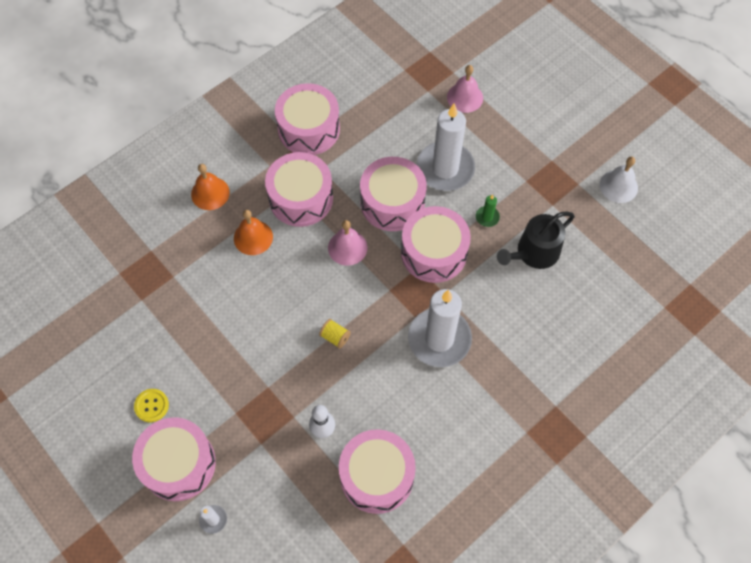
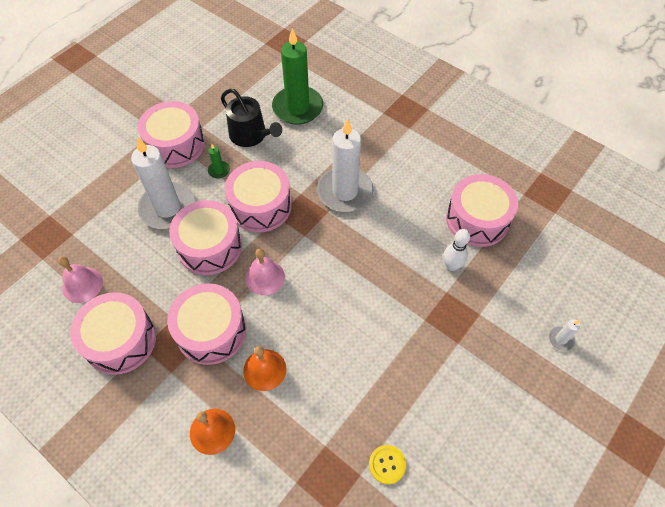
camera: 100 degrees left, 5 degrees down
pink drum [132,417,216,501] -> pink drum moved to [138,101,205,168]
yellow button [134,389,169,422] -> yellow button moved to [369,445,406,484]
yellow spool [319,319,351,349] -> none
pink bell [447,65,483,113] -> pink bell moved to [58,256,103,303]
white bell [600,156,638,203] -> none
none -> green candle [272,28,323,124]

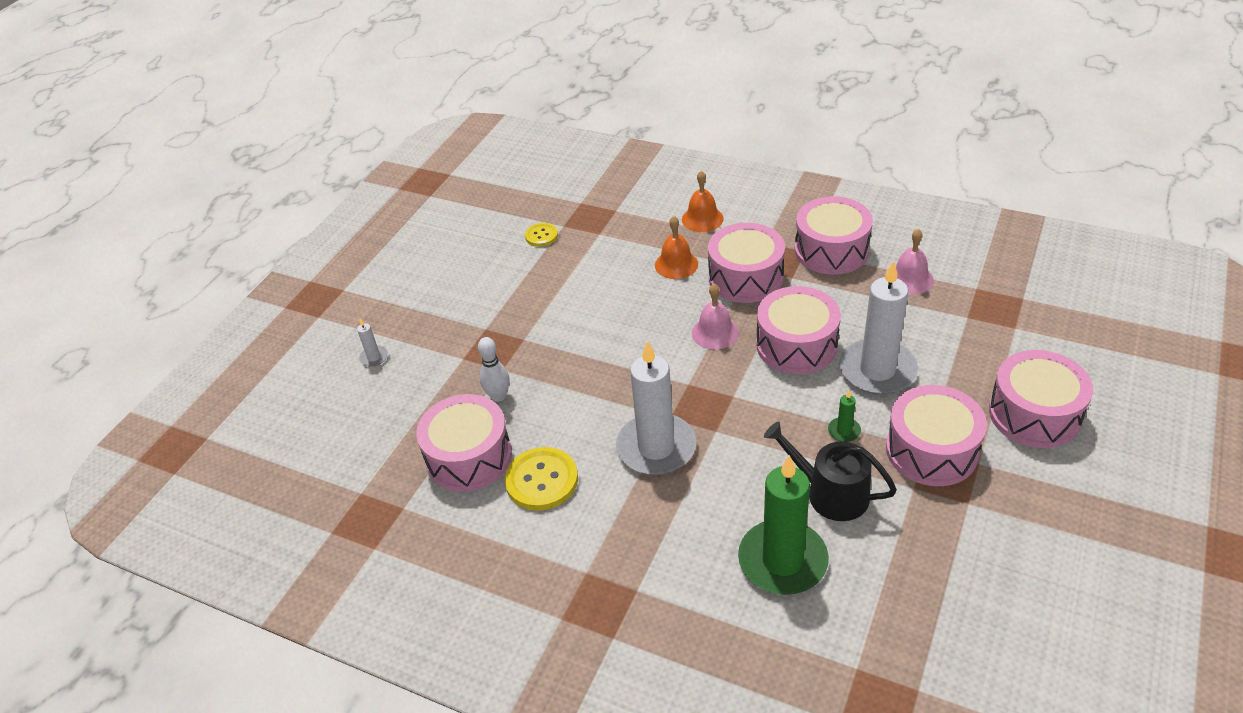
camera: 170 degrees right, 15 degrees down
pink drum [225,161,292,232] -> pink drum moved to [989,350,1093,448]
none -> yellow button [505,447,578,511]

